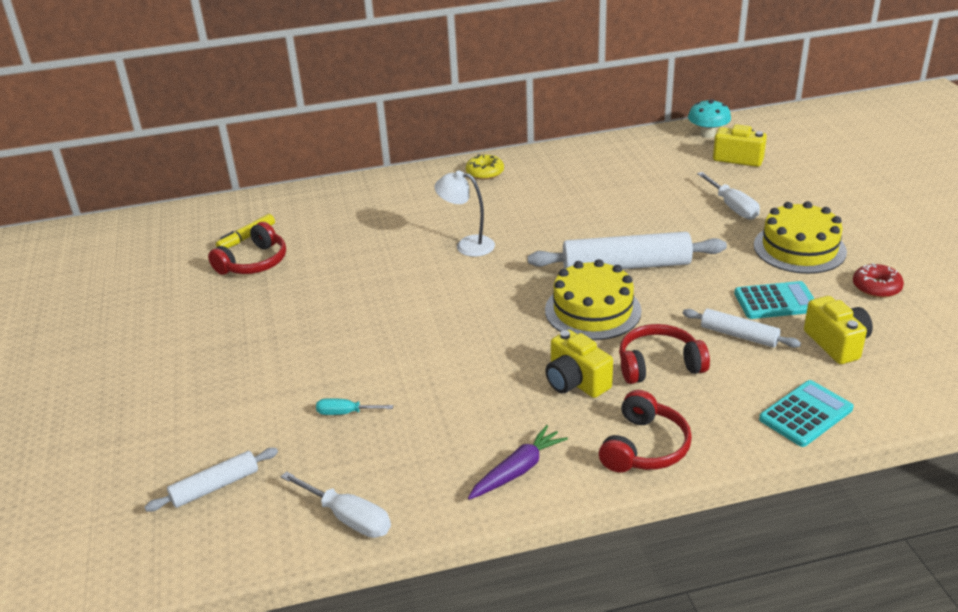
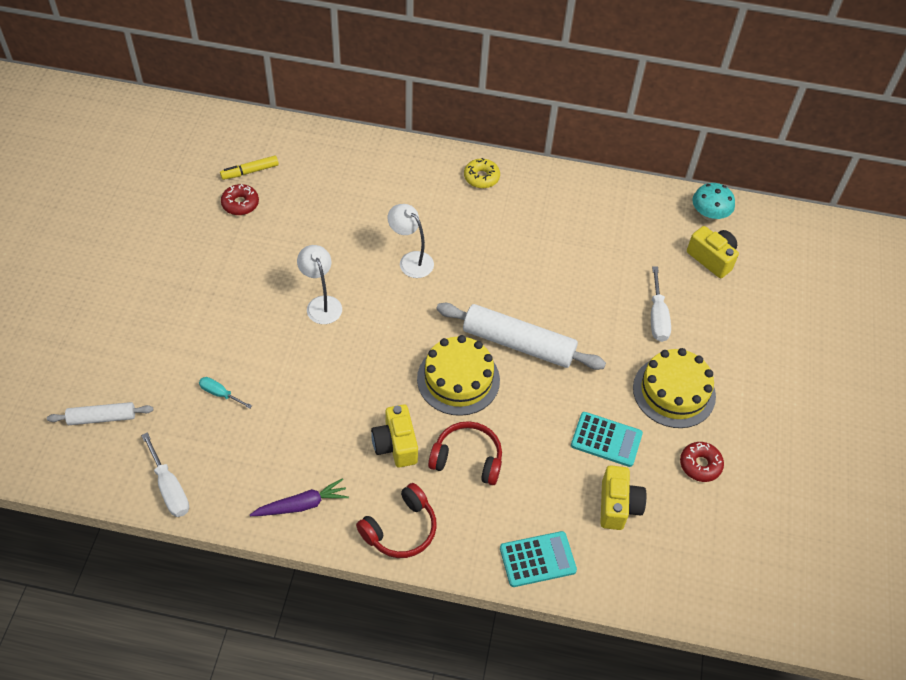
camera: 20 degrees right, 20 degrees up
red headphones [208,222,286,275] -> red donut [221,184,259,215]
white rolling pin [683,309,801,348] -> none
none -> white lamp [297,245,342,324]

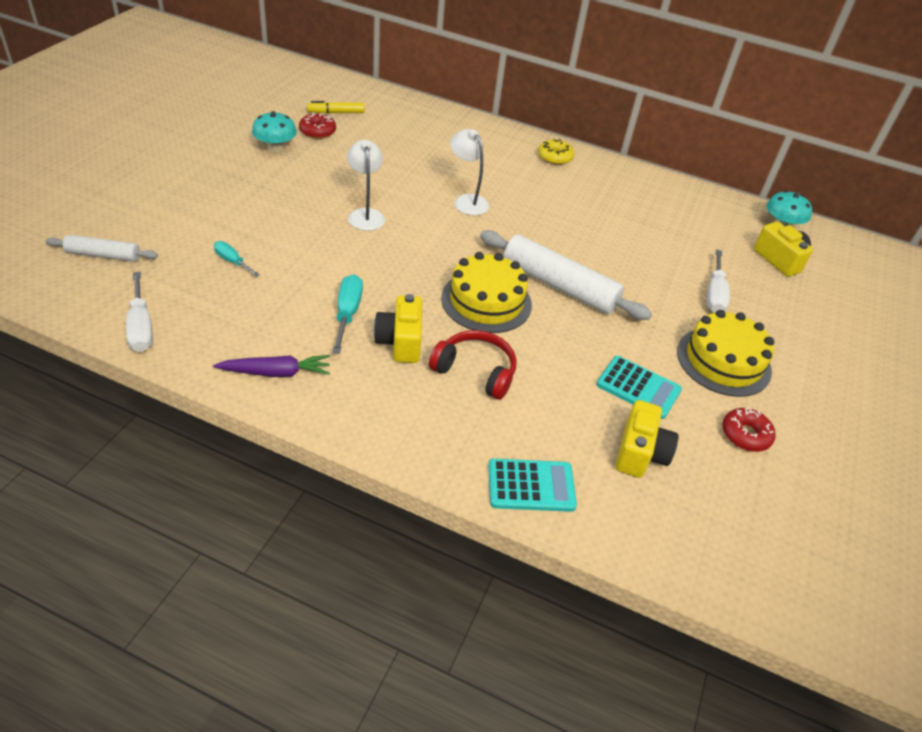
camera: 10 degrees right, 10 degrees down
red headphones [356,483,437,558] -> none
none -> turquoise mushroom [252,111,297,153]
none -> turquoise screwdriver [332,274,363,354]

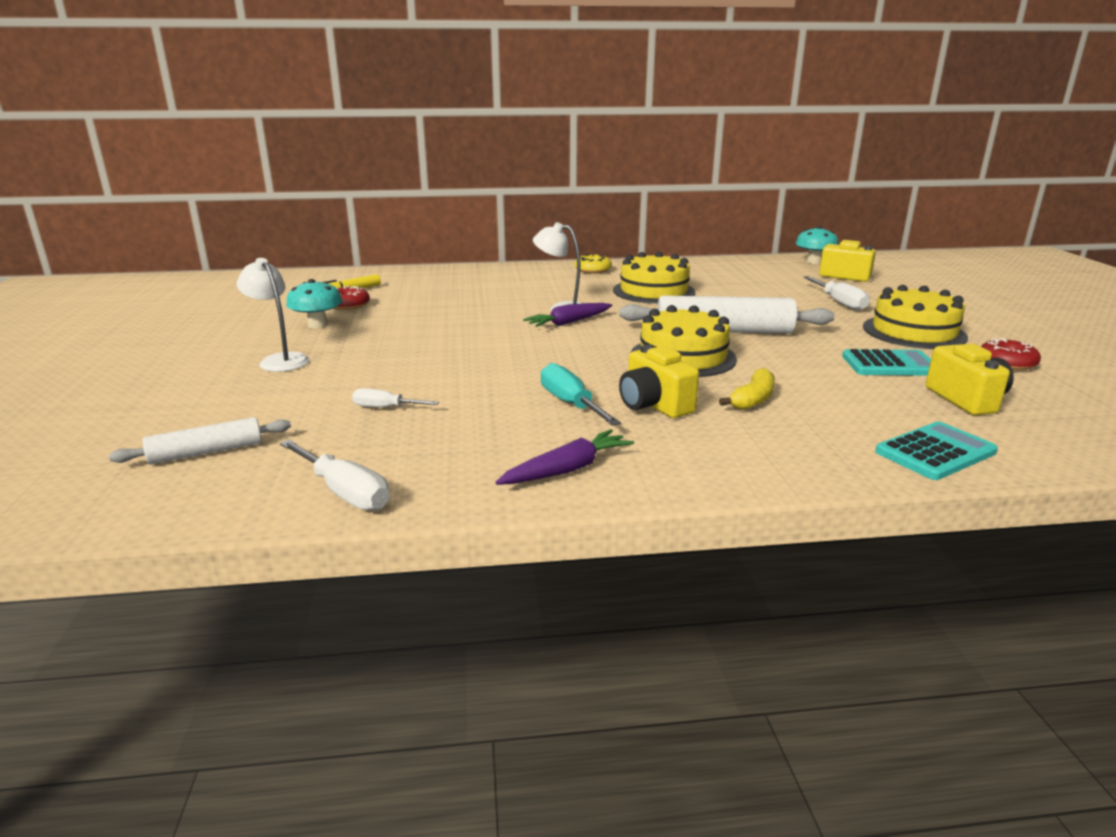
camera: 25 degrees left, 20 degrees down
turquoise screwdriver [214,241,260,277] -> white screwdriver [352,388,439,408]
white lamp [347,140,385,231] -> white lamp moved to [237,258,309,372]
red headphones [429,330,516,400] -> yellow banana [719,368,775,410]
none -> purple carrot [523,303,612,327]
none -> yellow cake [613,252,696,304]

